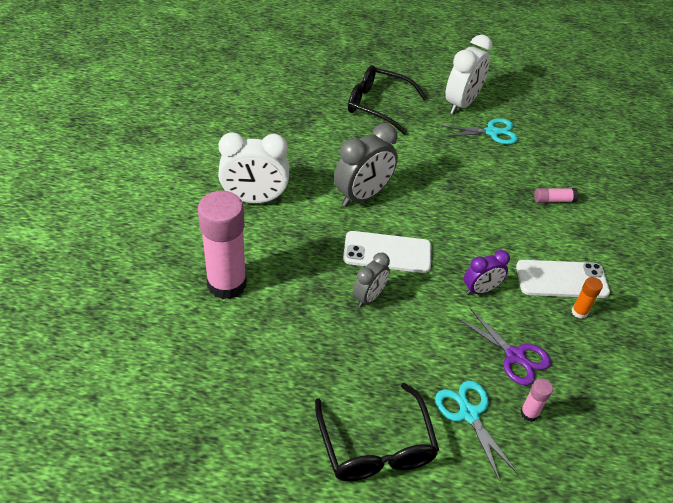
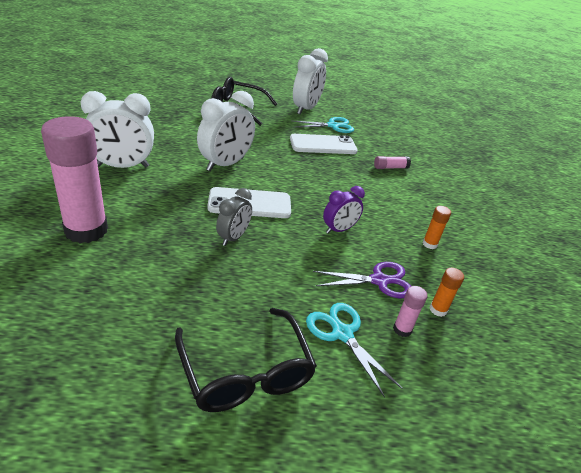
camera: 10 degrees left, 10 degrees down
grey clock [334,123,398,207] -> white clock [197,91,255,171]
purple scissors [457,308,551,385] -> purple scissors turned 45 degrees counterclockwise [313,262,411,298]
white phone [516,260,610,298] -> white phone moved to [290,134,358,154]
none -> orange glue stick [429,268,464,317]

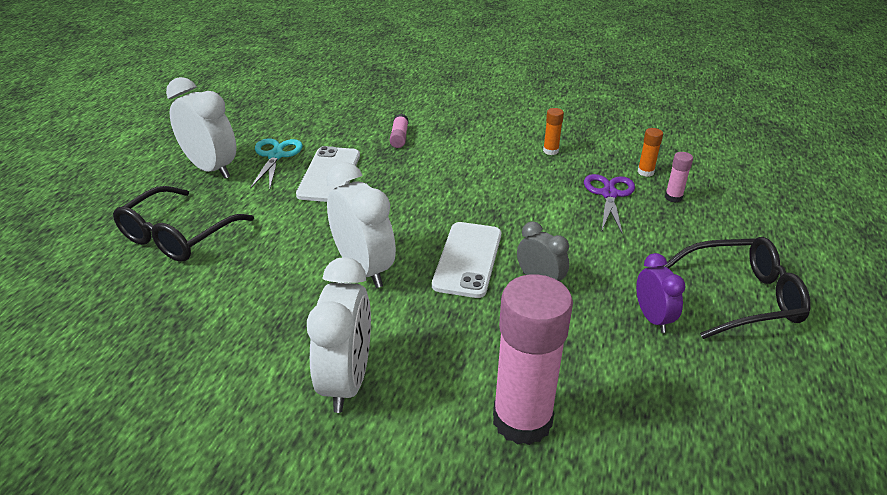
camera: 70 degrees left, 0 degrees up
turquoise scissors [306,303,403,398] -> none
purple clock [323,186,365,234] -> purple clock moved to [636,253,686,333]

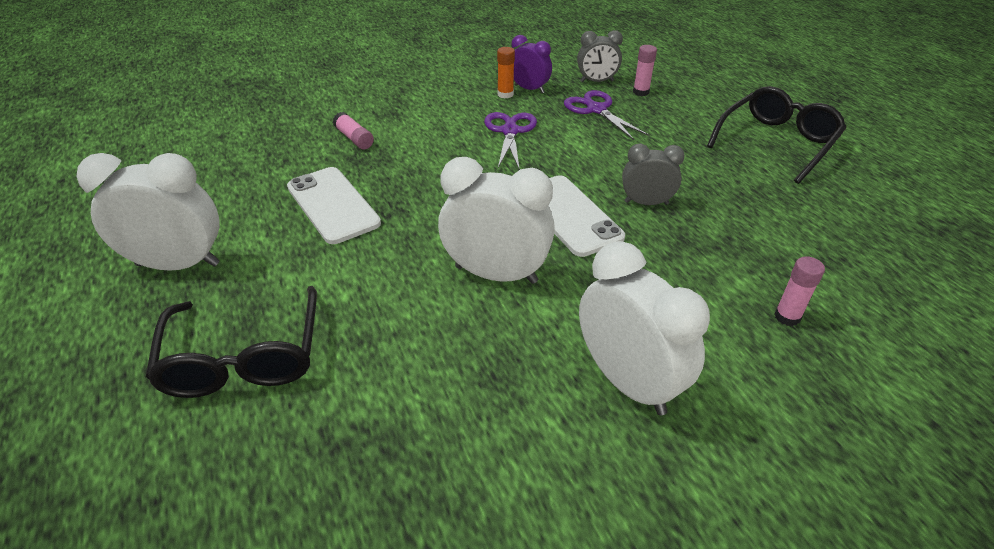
camera: 40 degrees left, 5 degrees up
turquoise scissors [250,138,303,189] -> none
pink glue stick [493,274,573,445] -> pink glue stick [774,256,825,326], size x0.42
purple clock [636,253,686,333] -> purple clock moved to [511,35,552,93]
orange glue stick [638,128,663,177] -> grey clock [577,30,623,82]
none -> purple scissors [484,112,537,170]

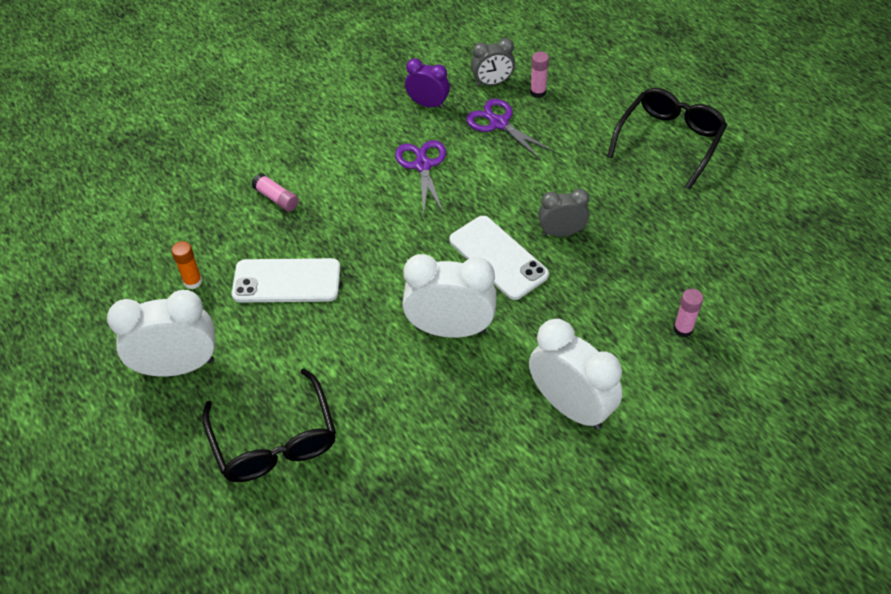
camera: 10 degrees left, 10 degrees up
white phone [287,167,381,244] -> white phone turned 45 degrees counterclockwise [232,258,340,303]
orange glue stick [497,47,515,98] -> orange glue stick moved to [171,241,202,289]

